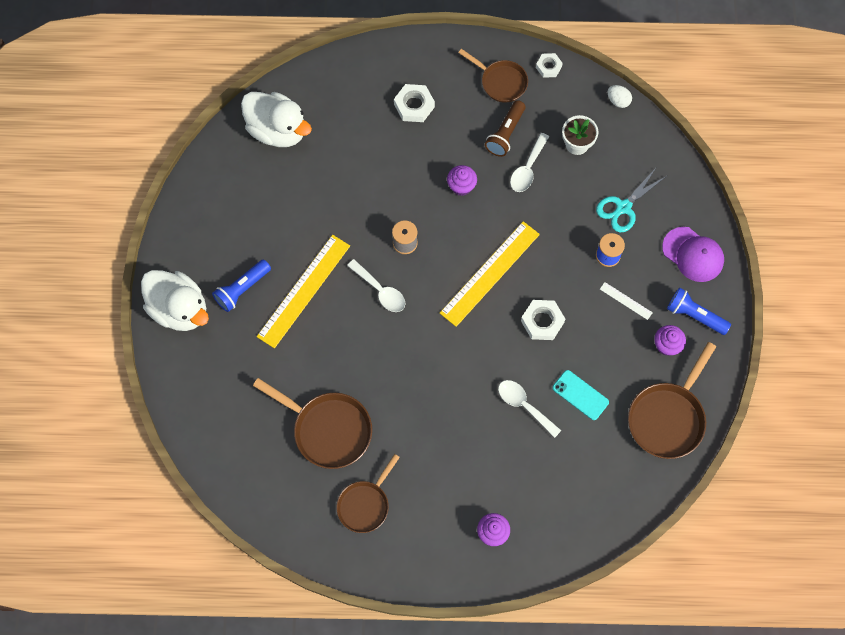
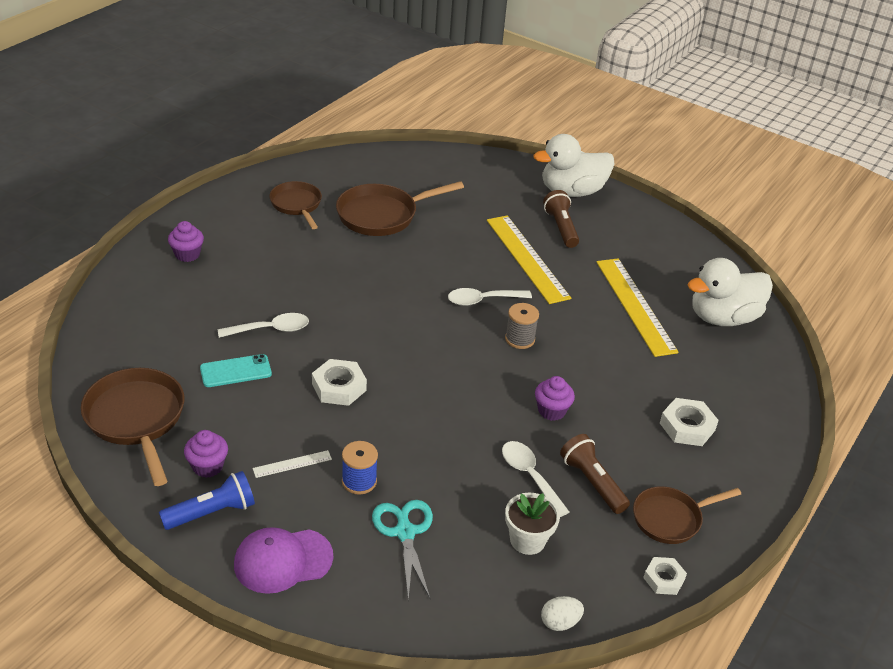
camera: 120 degrees right, 30 degrees down
blue flashlight [212,259,271,312] -> brown flashlight [543,190,579,248]
yellow ruler [440,221,540,327] -> yellow ruler moved to [596,258,679,357]

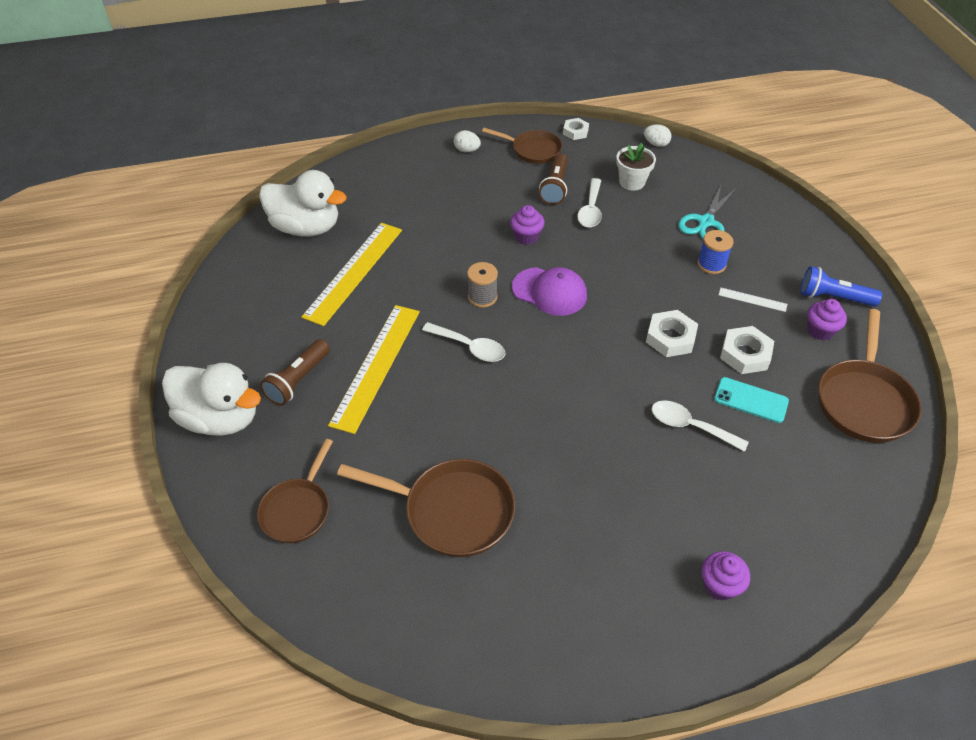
camera: 135 degrees left, 10 degrees up
purple cap [234,527,333,594] -> purple cap moved to [512,267,587,316]
brown pan [269,181,322,229] -> brown pan moved to [257,439,333,543]
white nut [660,398,719,446] -> white nut moved to [720,326,774,374]
none -> white egg [454,130,481,152]

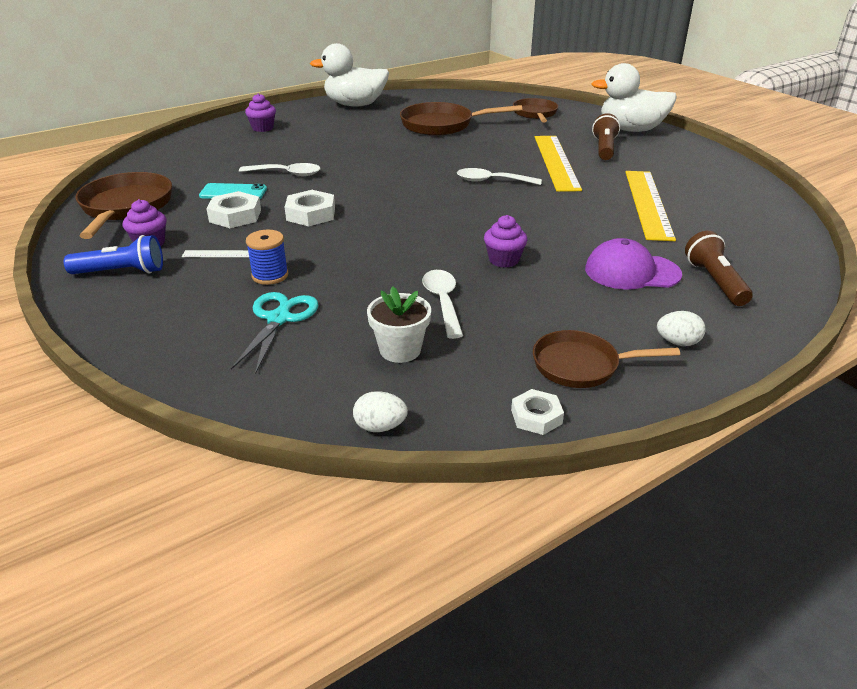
camera: 160 degrees right, 15 degrees down
white duck [259,170,347,237] -> white duck moved to [310,43,389,107]
grey spool [467,262,498,308] -> none
purple cap [512,267,587,316] -> purple cap moved to [585,238,682,290]
brown flashlight [539,154,568,205] -> brown flashlight moved to [685,231,753,306]

